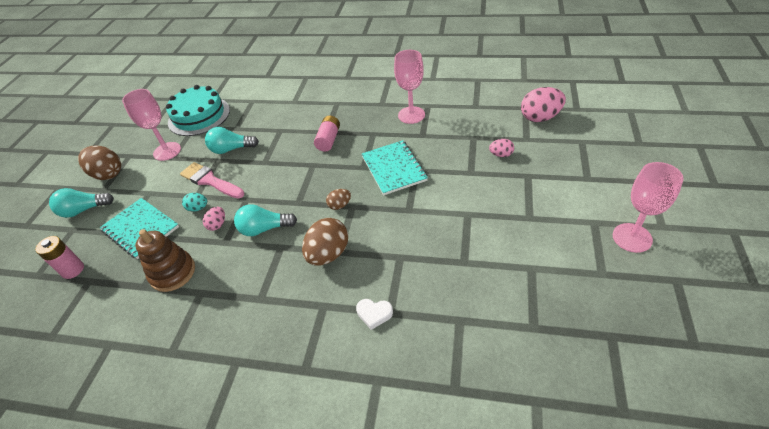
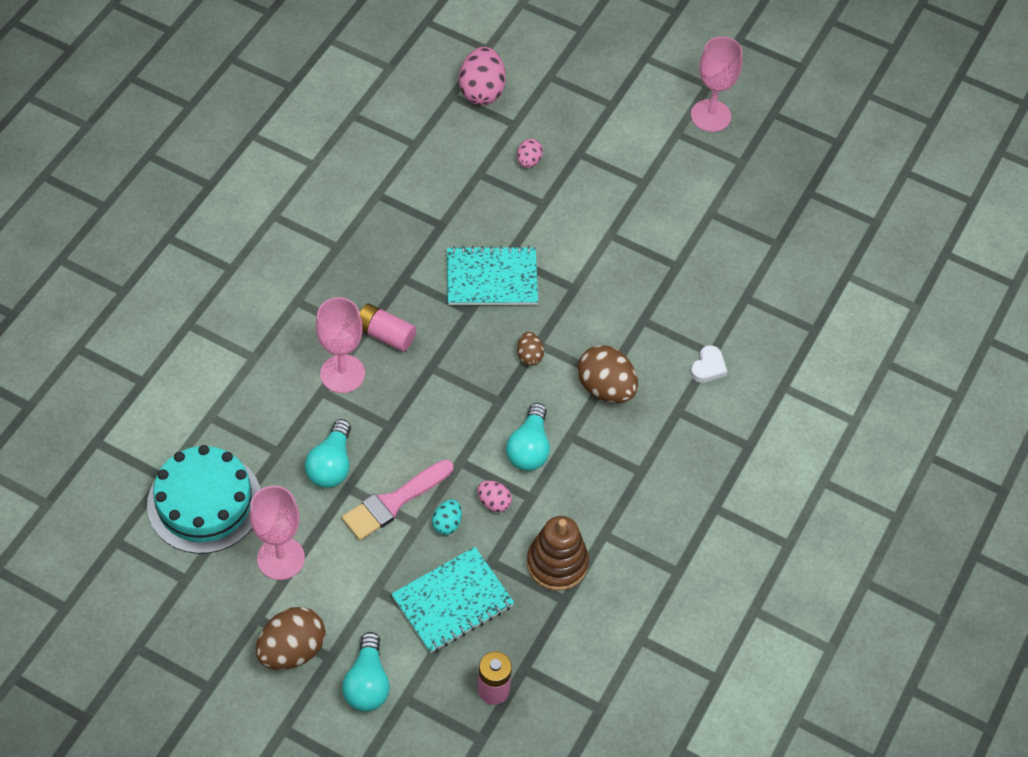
camera: 80 degrees left, 10 degrees up
pink goblet [394,50,425,124] -> pink goblet moved to [316,297,365,393]

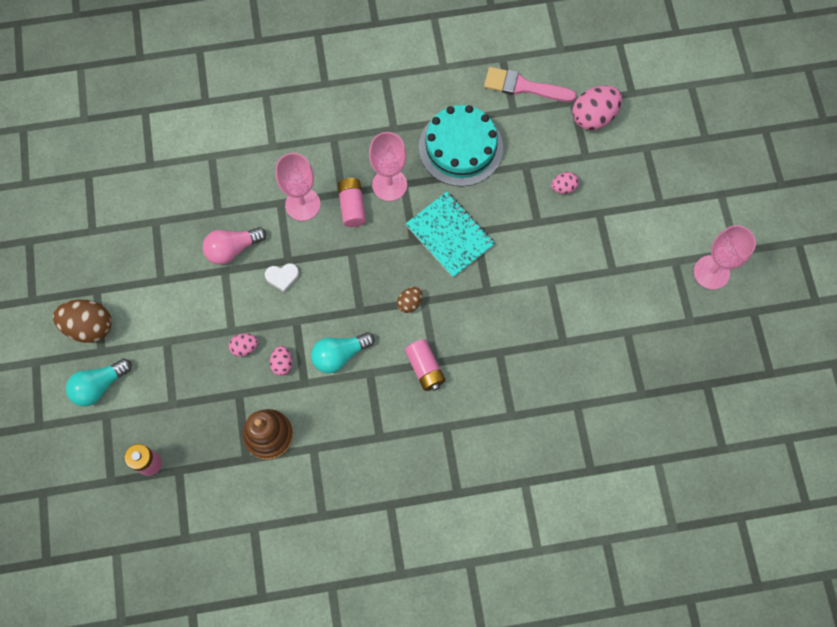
camera: 55 degrees right, 15 degrees up
turquoise cake [147,445,260,554] -> turquoise cake moved to [419,105,503,187]
pink goblet [250,486,305,580] -> pink goblet moved to [369,132,407,201]
turquoise light bulb [305,419,351,488] -> pink light bulb [203,227,266,265]
pink brush [342,459,453,540] -> pink brush moved to [484,67,577,102]
turquoise notebook [391,547,514,653] -> none
turquoise egg [432,499,462,535] -> pink egg [229,334,258,357]
brown egg [578,345,638,403] -> pink battery [405,339,446,391]
white heart [690,345,727,383] -> white heart moved to [265,263,299,293]

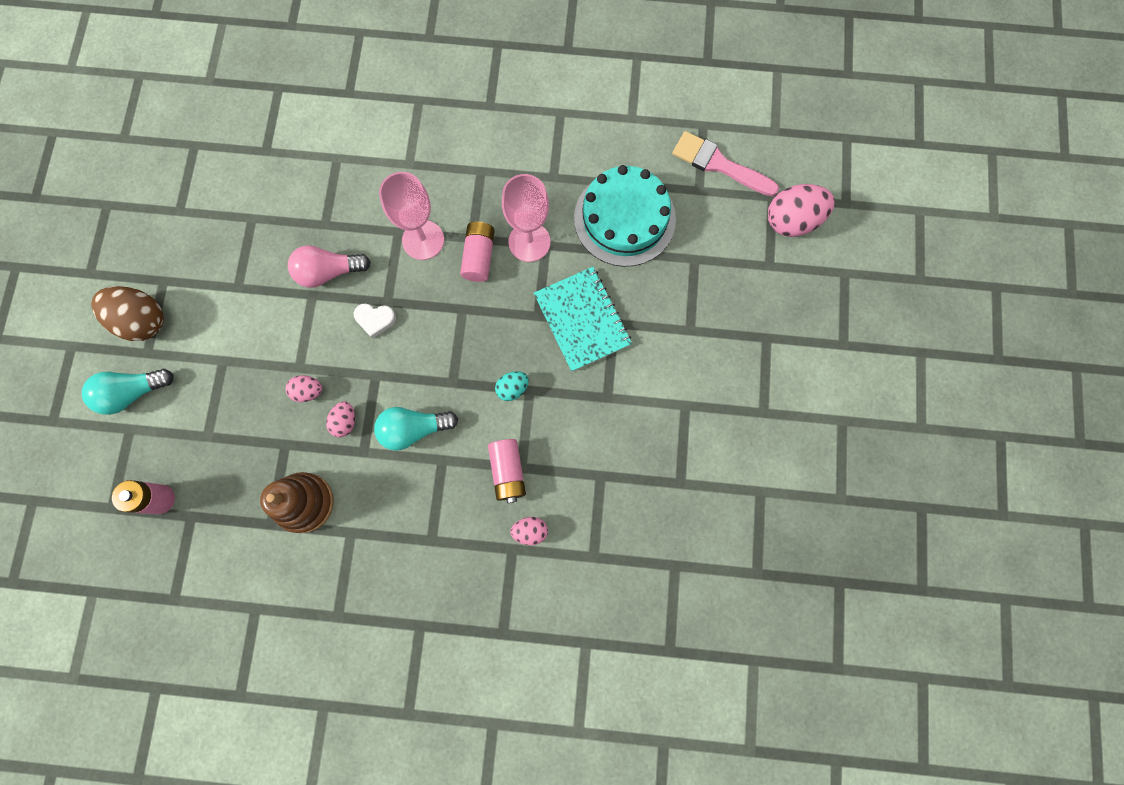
camera: 15 degrees right, 5 degrees up
brown egg [397,287,422,313] -> turquoise egg [495,371,529,401]
pink egg [551,172,579,194] -> pink egg moved to [510,517,548,545]
pink goblet [694,225,756,290] -> none

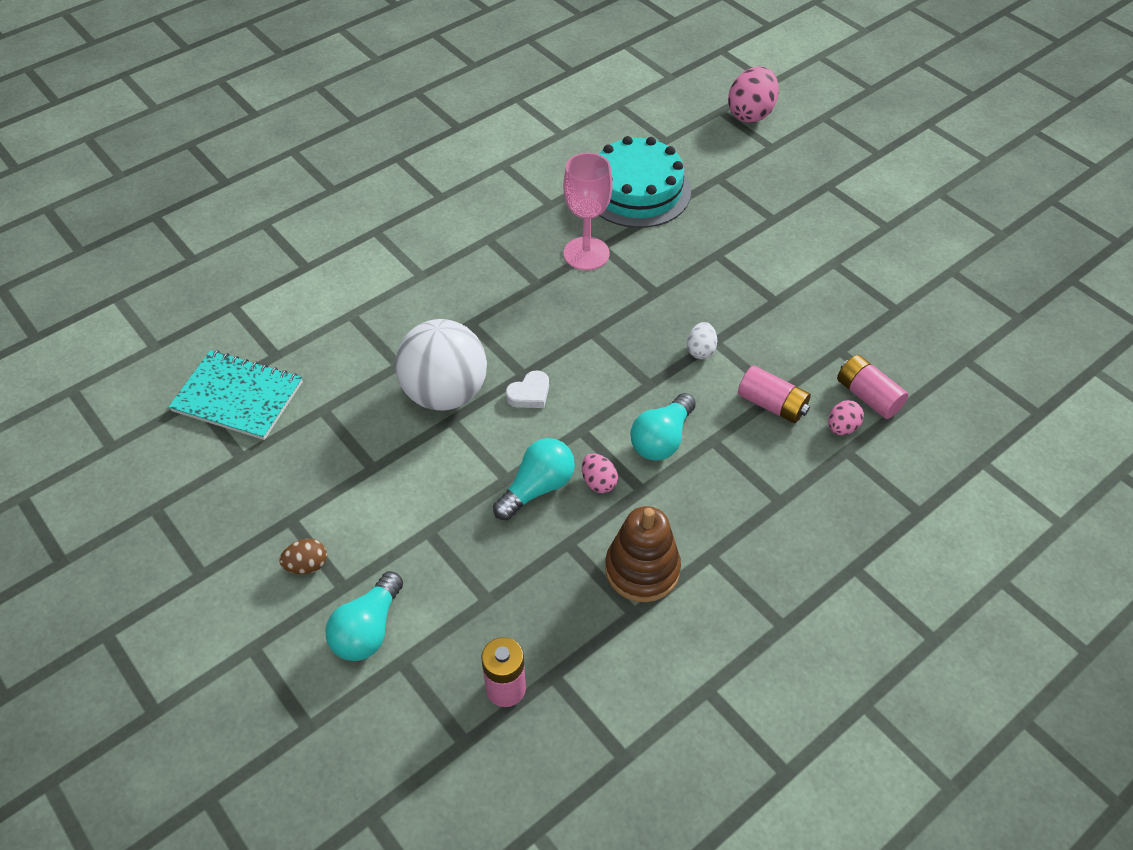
camera: 45 degrees left, 25 degrees down
brown egg [91,286,164,341] -> brown egg [279,539,327,574], size x0.53
pink egg [286,375,322,402] -> turquoise light bulb [493,438,575,520]
pink light bulb [288,245,371,288] -> white ball [395,319,487,411]
pink goblet [379,172,444,260] -> none
pink battery [460,222,495,282] -> pink battery moved to [837,355,908,419]
turquoise egg [495,371,529,401] -> white egg [687,322,717,359]
turquoise notebook [534,267,632,372] -> turquoise notebook moved to [169,350,303,440]
pink brush [672,131,779,196] -> none

